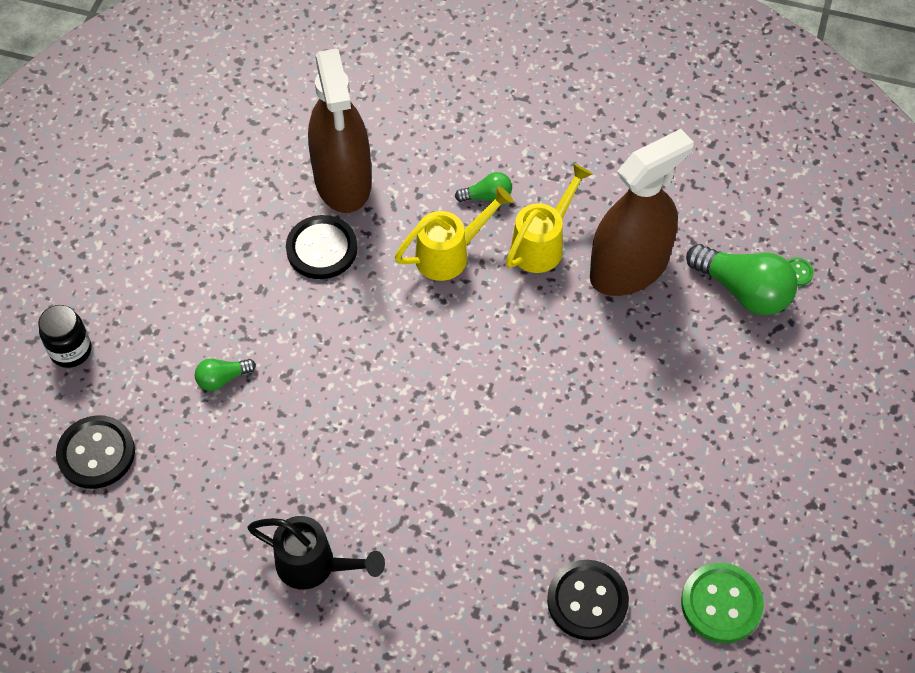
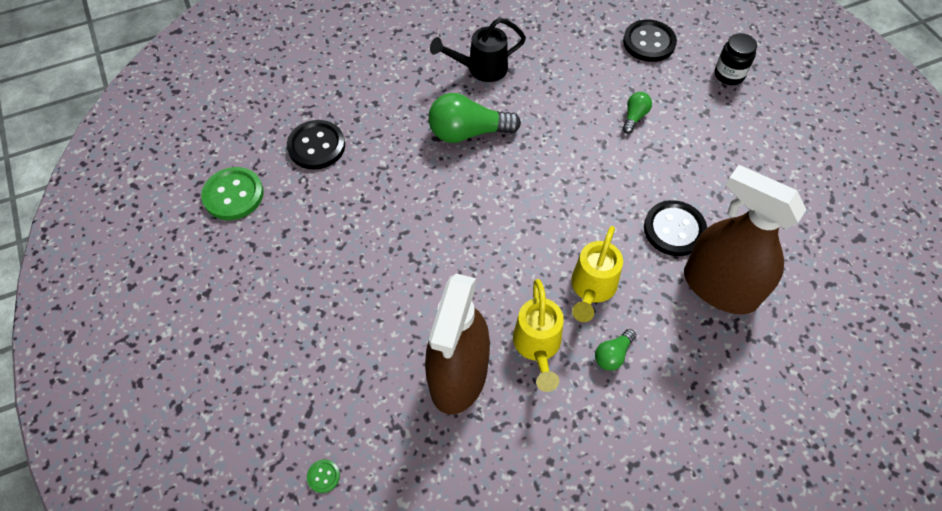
camera: 140 degrees right, 0 degrees up
green light bulb [686,244,798,315] -> green light bulb moved to [428,93,521,143]

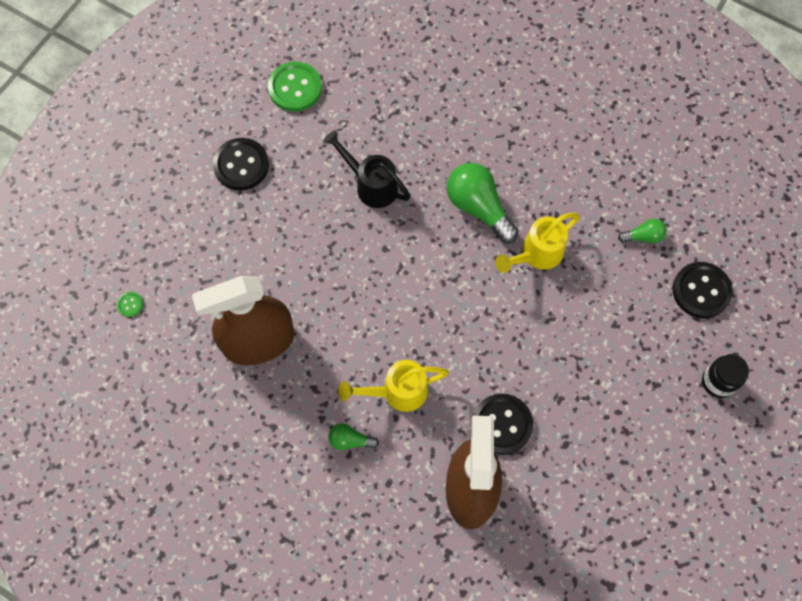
camera: 55 degrees right, 10 degrees up
black button [287,120,345,170] -> black button moved to [213,138,269,190]
black watering can [430,18,526,82] -> black watering can moved to [323,130,410,208]
yellow watering can [513,279,564,392] -> yellow watering can moved to [495,213,580,273]
green light bulb [622,92,652,134] -> green light bulb moved to [618,218,667,243]

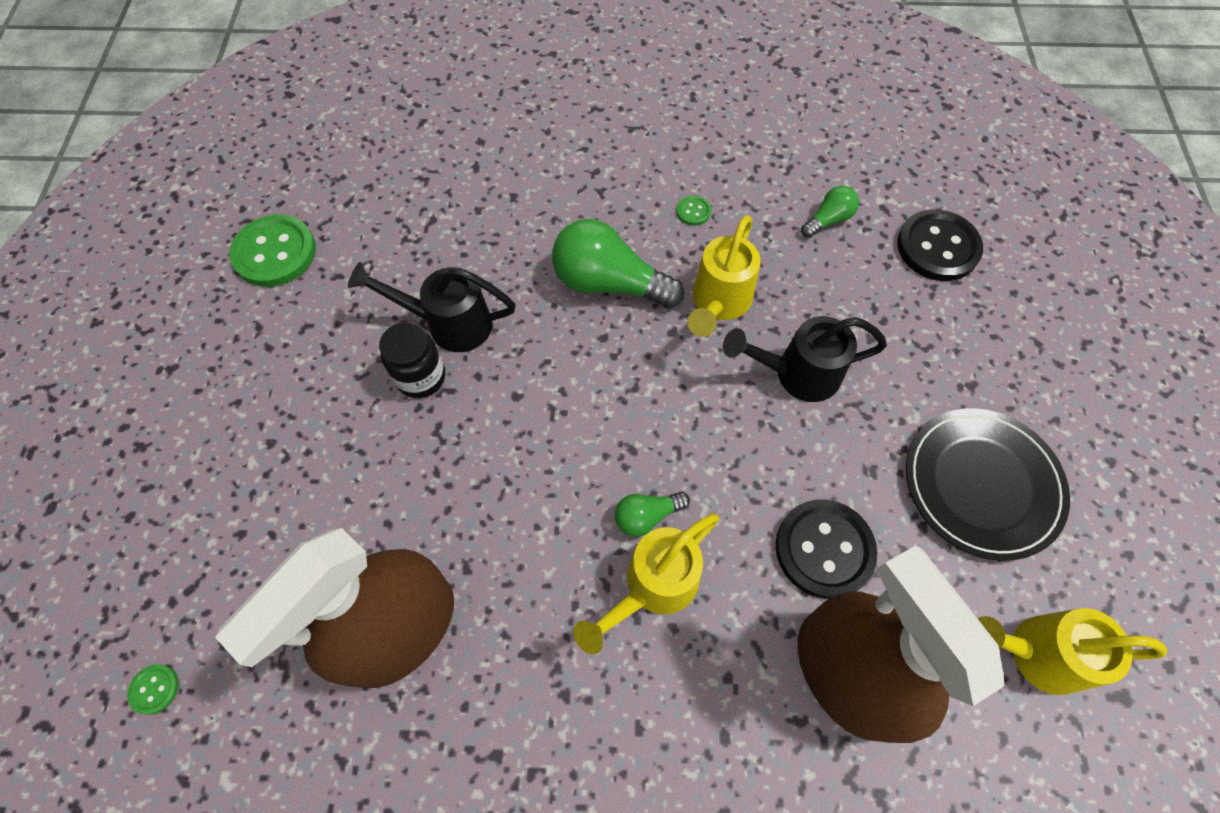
camera: 30 degrees left, 5 degrees down
black button [213,138,269,190] -> none
green light bulb [328,423,379,450] -> green light bulb moved to [615,491,690,537]
black jar [702,354,749,398] -> black jar moved to [379,322,445,398]
none -> green button [676,195,711,226]
none -> black watering can [723,316,887,402]
none -> black plate [906,408,1070,561]
none -> yellow watering can [977,608,1167,695]

